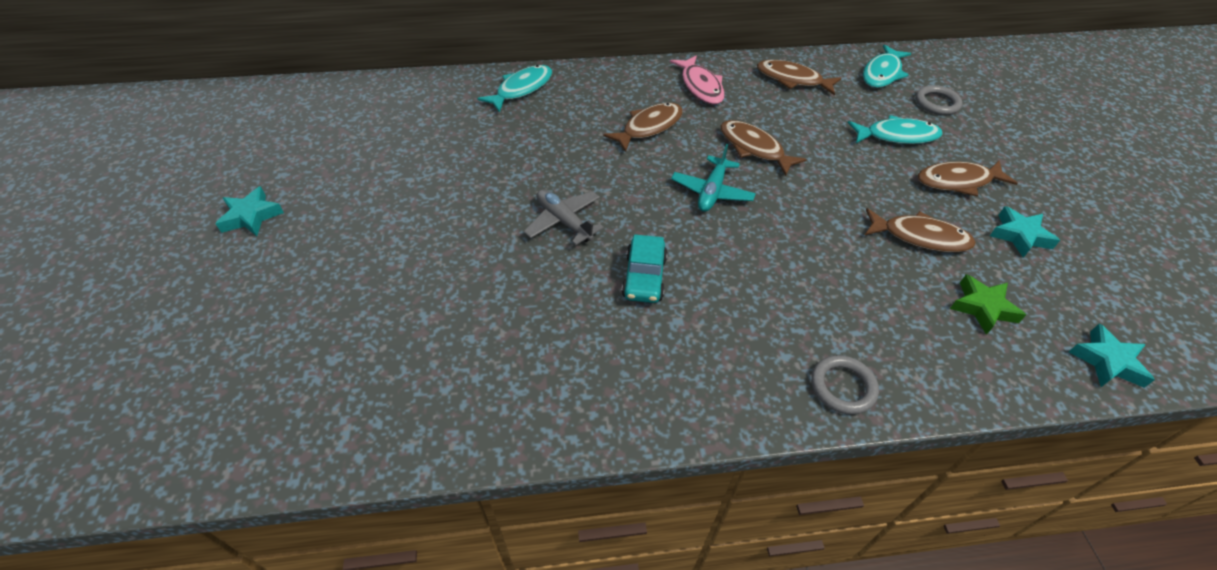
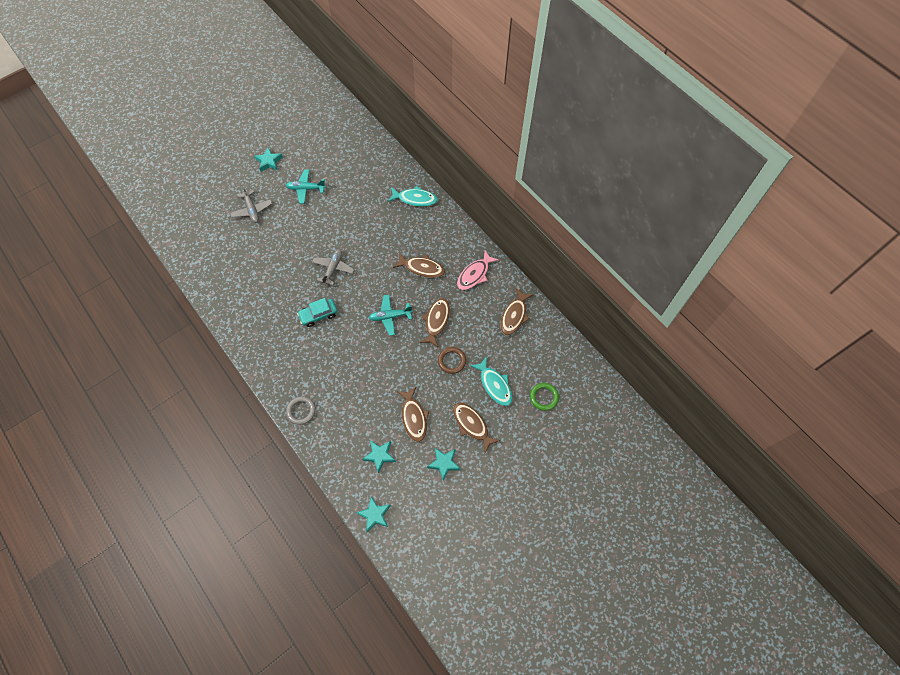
camera: 60 degrees right, 15 degrees up
brown fish [757,60,841,95] -> brown fish turned 150 degrees counterclockwise [500,288,534,335]
turquoise fish [863,44,911,88] -> none
grey ring [916,85,962,115] -> green ring [530,383,559,411]
green star [950,274,1026,335] -> turquoise star [362,440,396,473]
none -> grey plane [230,186,272,223]
none -> turquoise plane [286,169,326,204]
none -> brown ring [438,347,466,374]

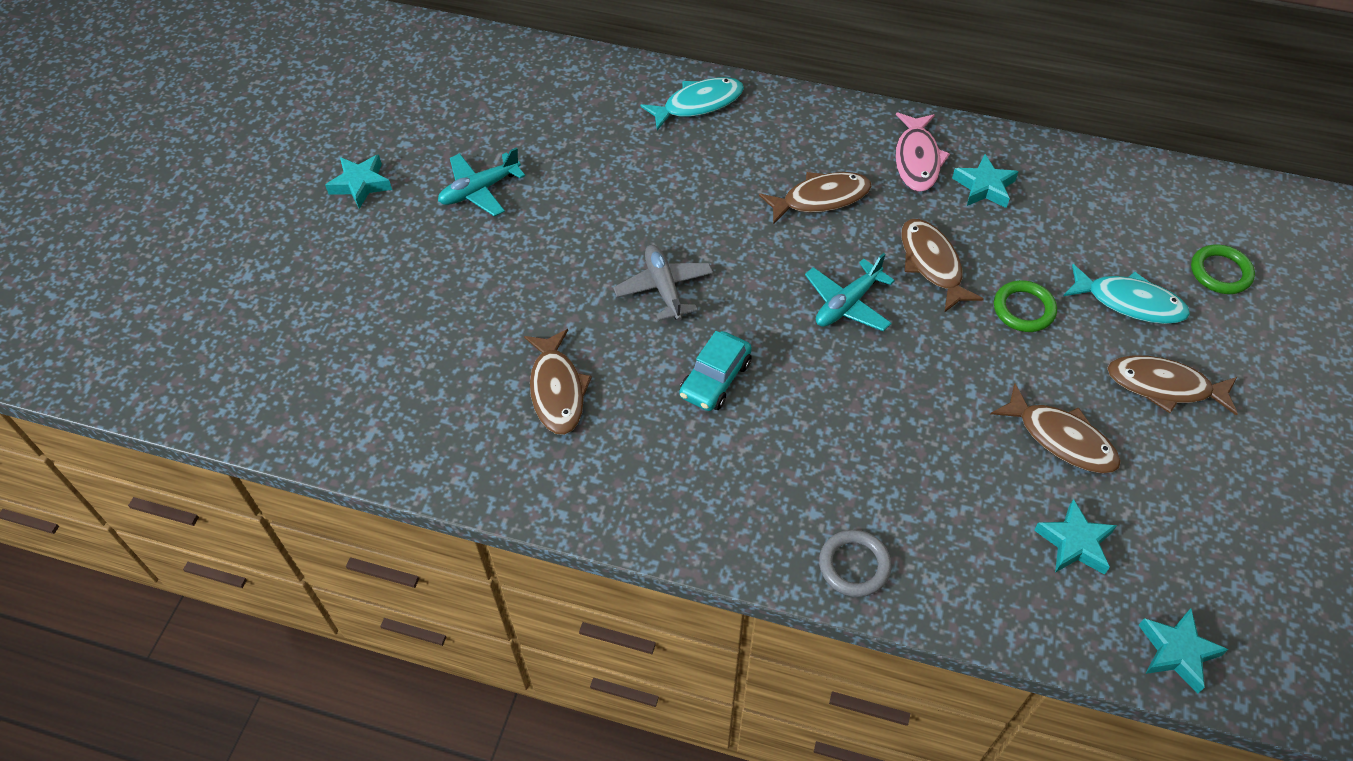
camera: 35 degrees left, 10 degrees down
grey plane [230,186,272,223] -> none
turquoise star [427,448,461,481] -> turquoise star moved to [952,154,1019,208]
brown ring [438,347,466,374] -> green ring [994,280,1057,332]
brown fish [500,288,534,335] -> brown fish moved to [524,329,592,435]

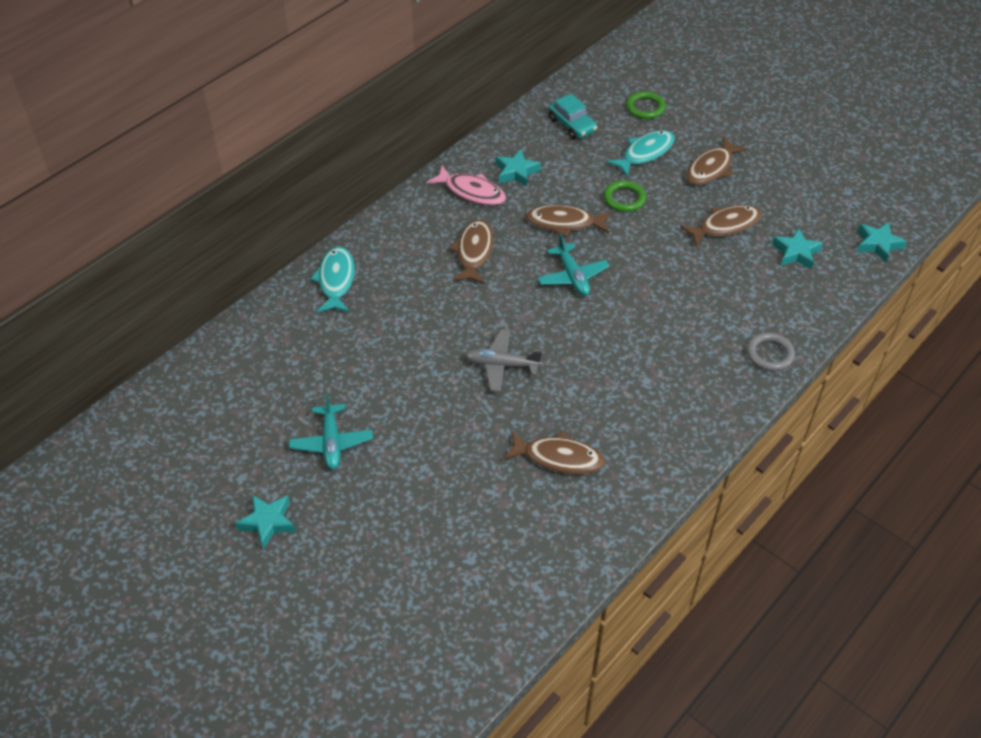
camera: 65 degrees left, 5 degrees down
turquoise car [680,331,752,411] -> turquoise car moved to [549,94,597,139]

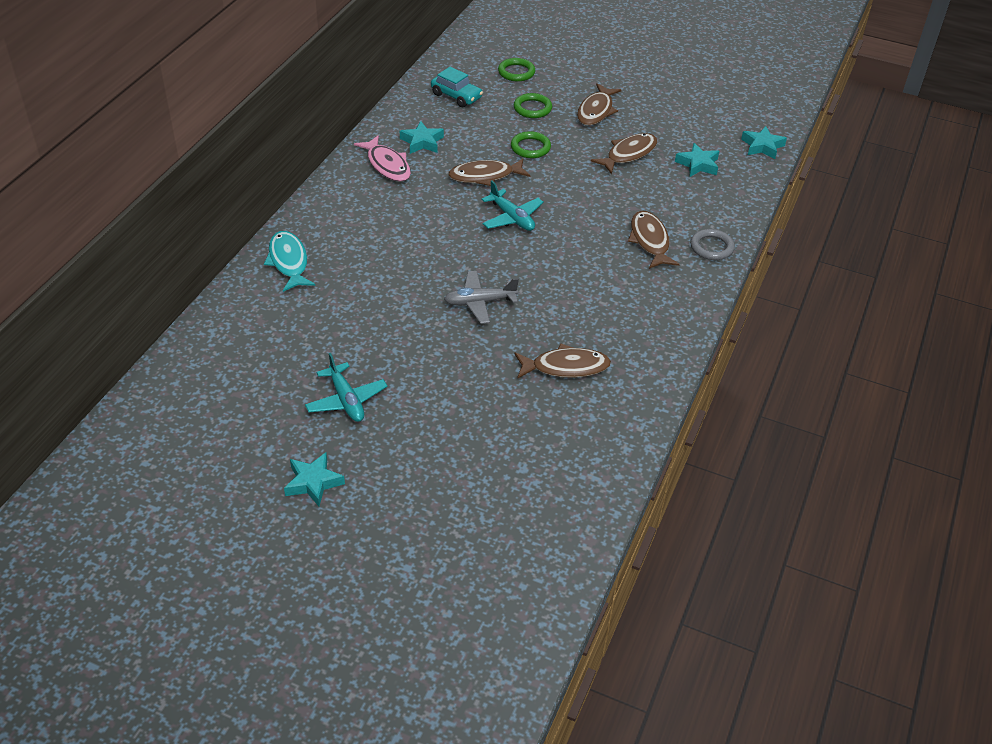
camera: 20 degrees left, 5 degrees down
pink fish [427,165,506,205] -> pink fish turned 45 degrees clockwise [354,135,411,182]
brown fish [449,220,493,284] -> brown fish moved to [628,211,680,269]
turquoise fish [606,130,675,176] -> green ring [514,93,552,118]

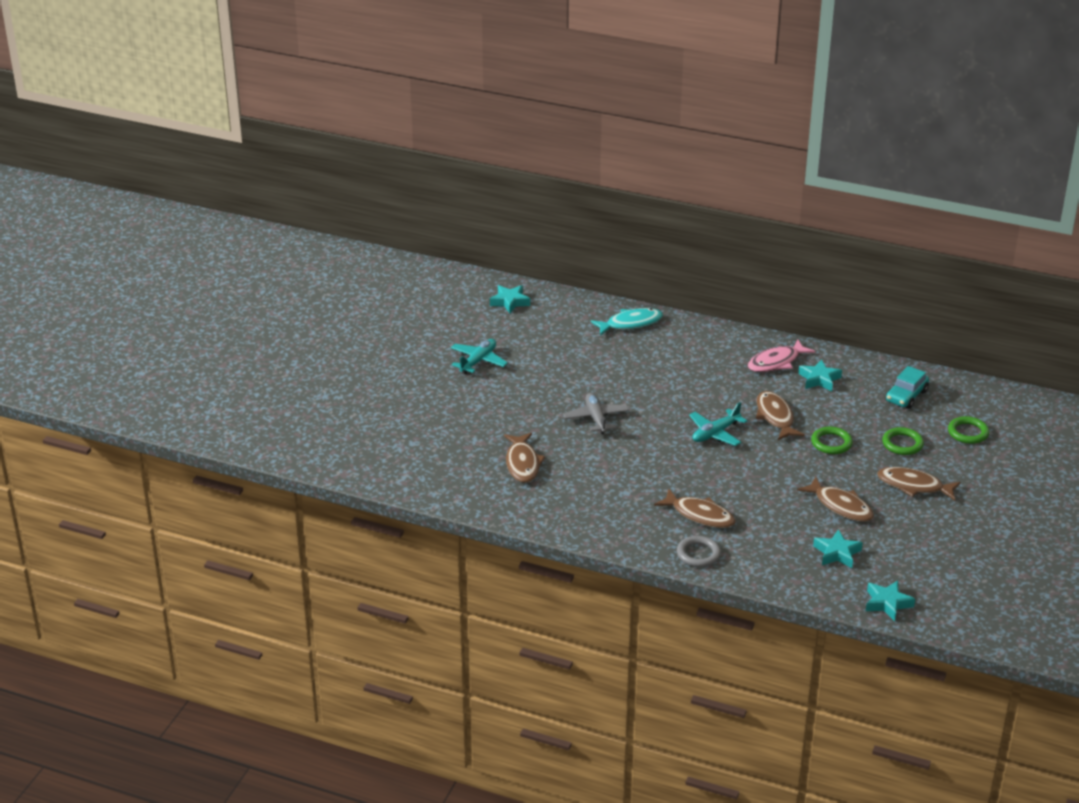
camera: 90 degrees right, 10 degrees down
turquoise star [284,452,345,506] -> turquoise star moved to [490,285,530,314]
turquoise plane [305,353,388,422] -> turquoise plane turned 150 degrees clockwise [451,339,508,374]
brown fish [628,211,680,269] -> brown fish turned 45 degrees clockwise [654,489,736,528]

